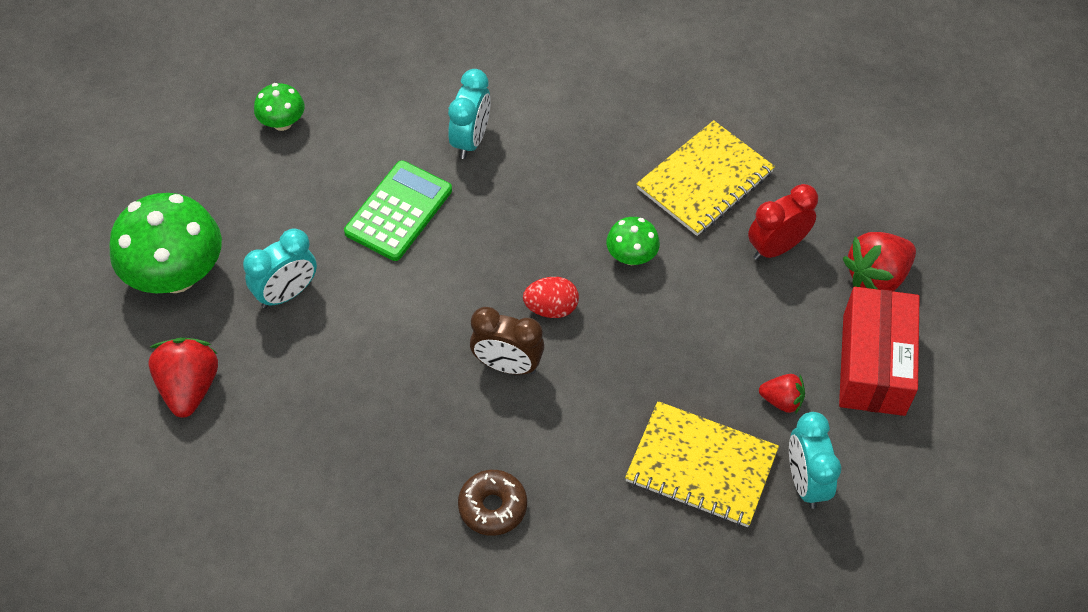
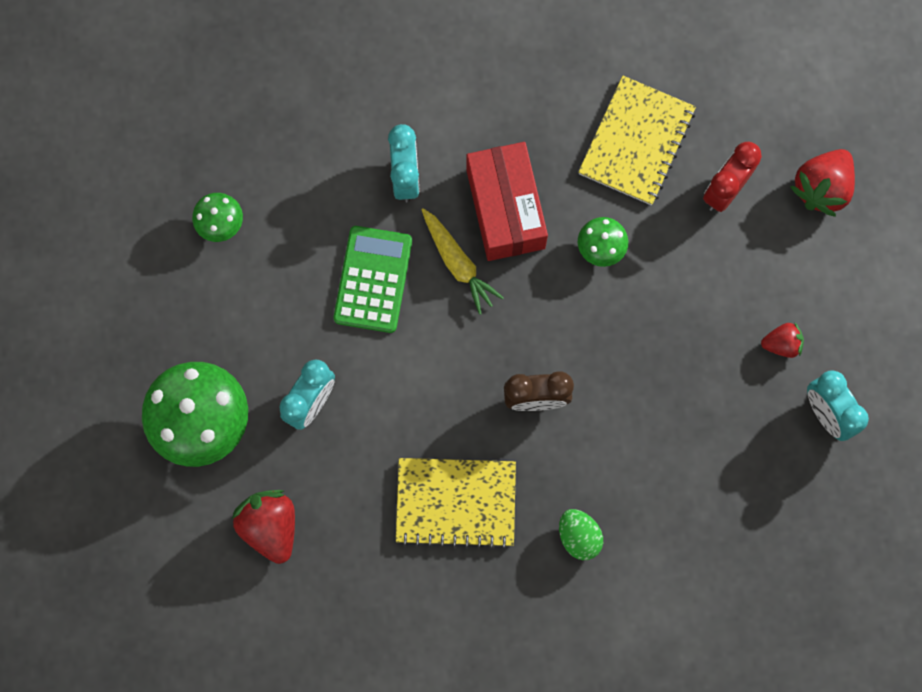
camera: 20 degrees left, 20 degrees up
brown donut [458,470,527,536] -> green egg [559,509,603,560]
red egg [523,277,579,318] -> none
yellow notebook [625,401,779,527] -> yellow notebook moved to [396,458,516,549]
red box [839,287,920,416] -> red box moved to [466,142,548,261]
none -> yellow carrot [421,208,504,315]

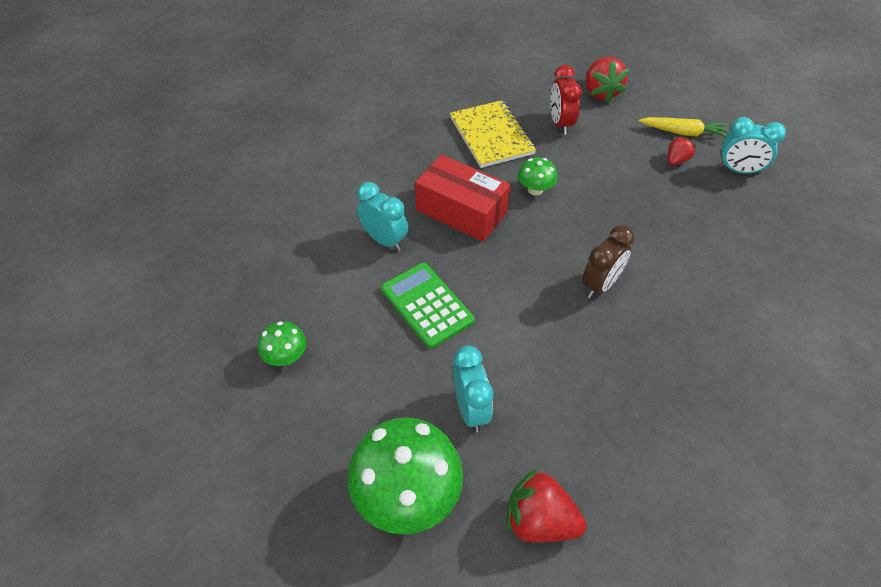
camera: 45 degrees left, 25 degrees down
yellow notebook [396,458,516,549] -> none
yellow carrot [421,208,504,315] -> yellow carrot moved to [638,117,729,137]
green egg [559,509,603,560] -> none

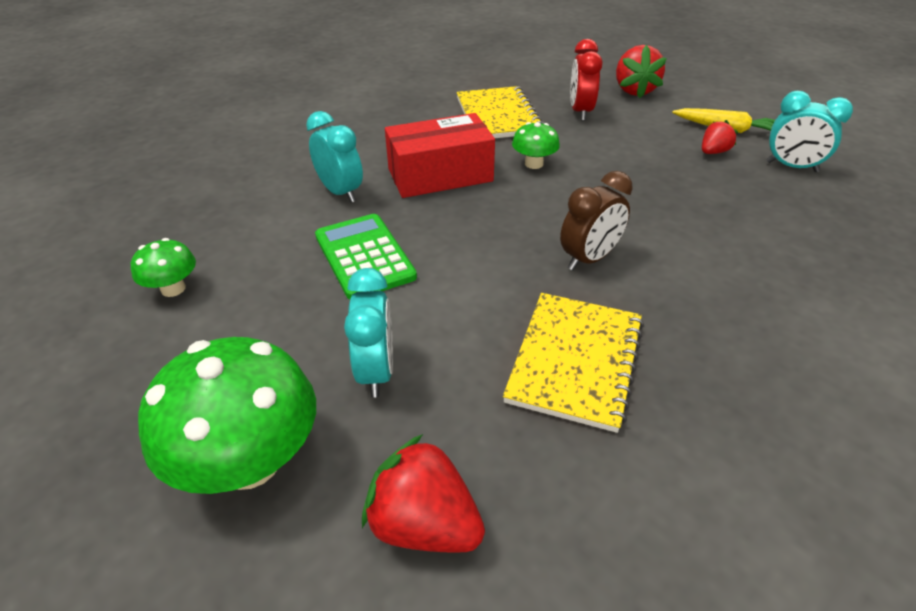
camera: 10 degrees right, 10 degrees down
red box [415,154,510,242] -> red box turned 60 degrees counterclockwise [385,113,495,198]
none -> yellow notebook [503,293,644,433]

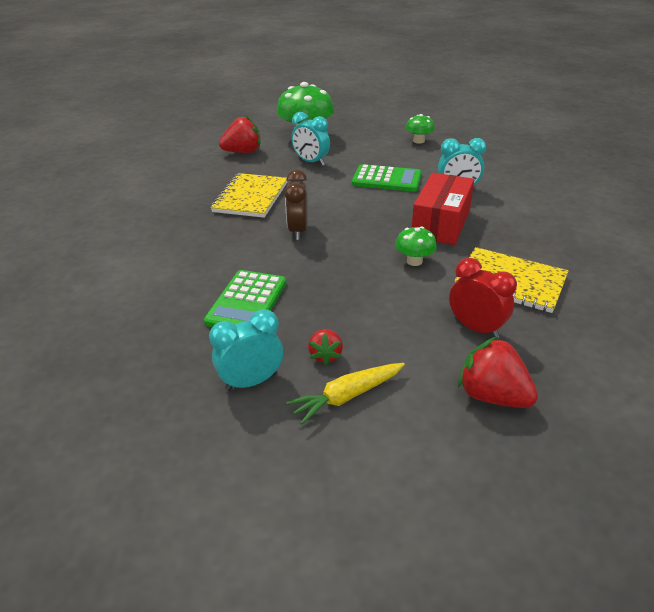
camera: 130 degrees right, 5 degrees down
yellow notebook [503,293,644,433] -> yellow notebook turned 45 degrees clockwise [210,173,287,218]
none -> green calculator [204,270,286,327]

